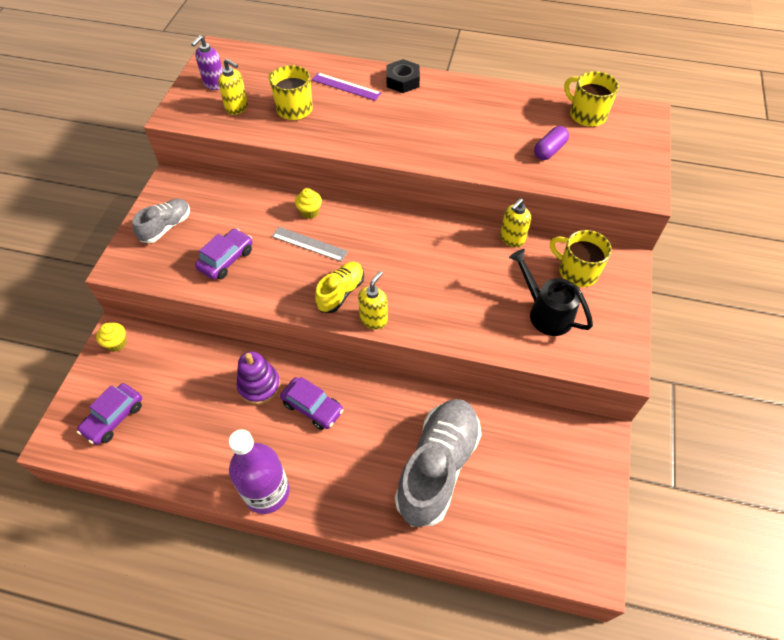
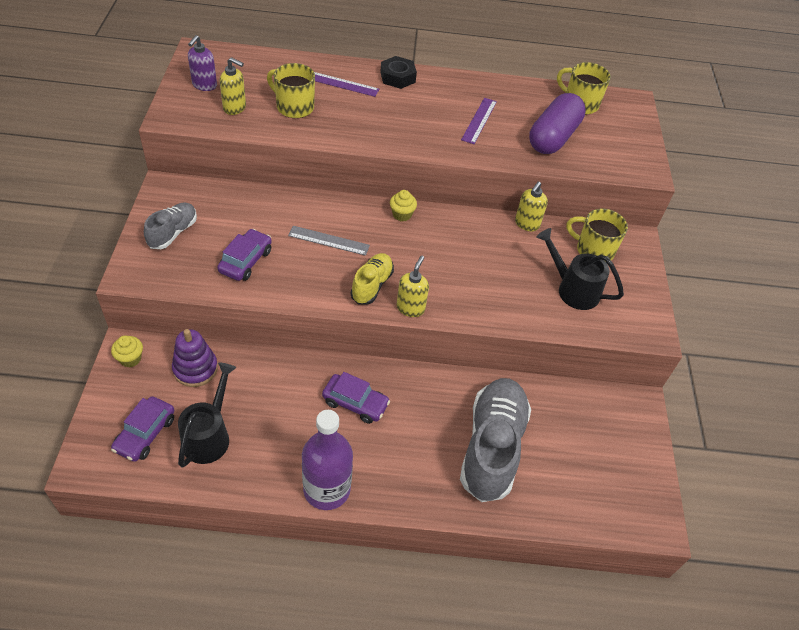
camera: 15 degrees left, 5 degrees down
purple stacking toy [236,351,281,405] -> purple stacking toy moved to [172,329,218,387]
yellow cupcake [295,188,322,219] -> yellow cupcake moved to [390,190,417,221]
purple capsule [534,126,569,160] -> purple capsule [529,93,586,154], size x1.86
none -> black watering can [178,363,237,468]
none -> purple ruler [461,98,497,144]

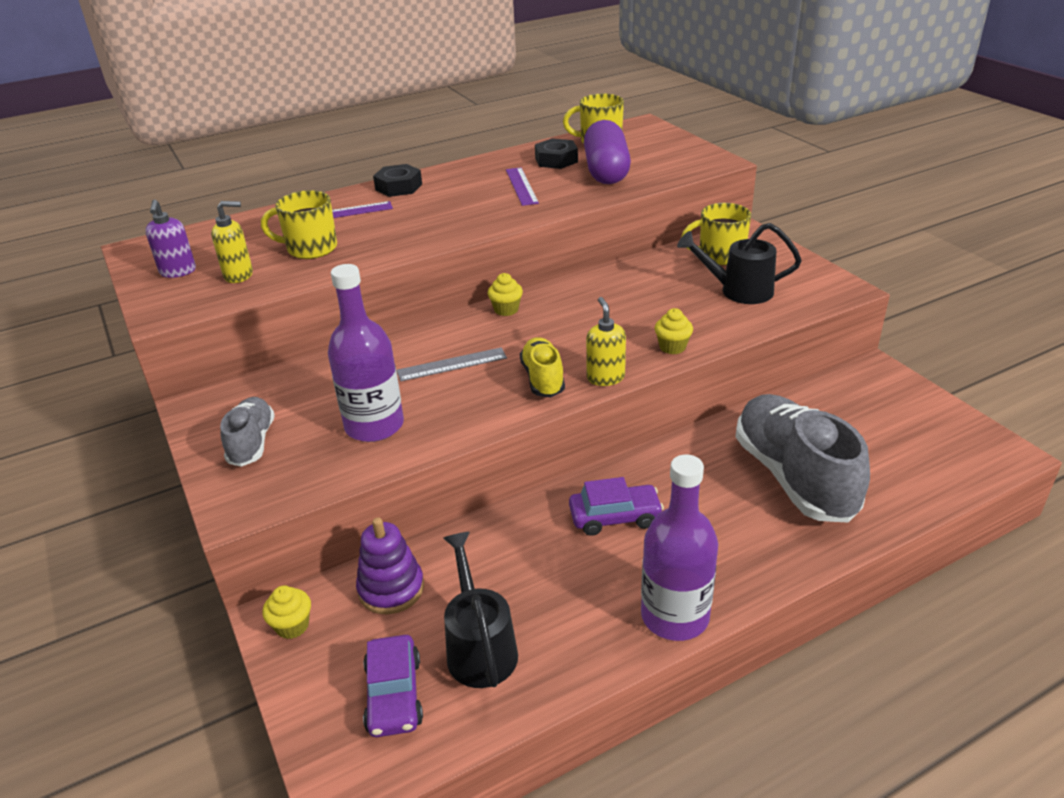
camera: 25 degrees left, 15 degrees down
purple car [217,229,272,281] -> purple bottle [328,264,404,442]
yellow soap dispenser [515,182,548,231] -> none
none -> black nut [535,139,578,169]
none -> yellow cupcake [654,308,693,354]

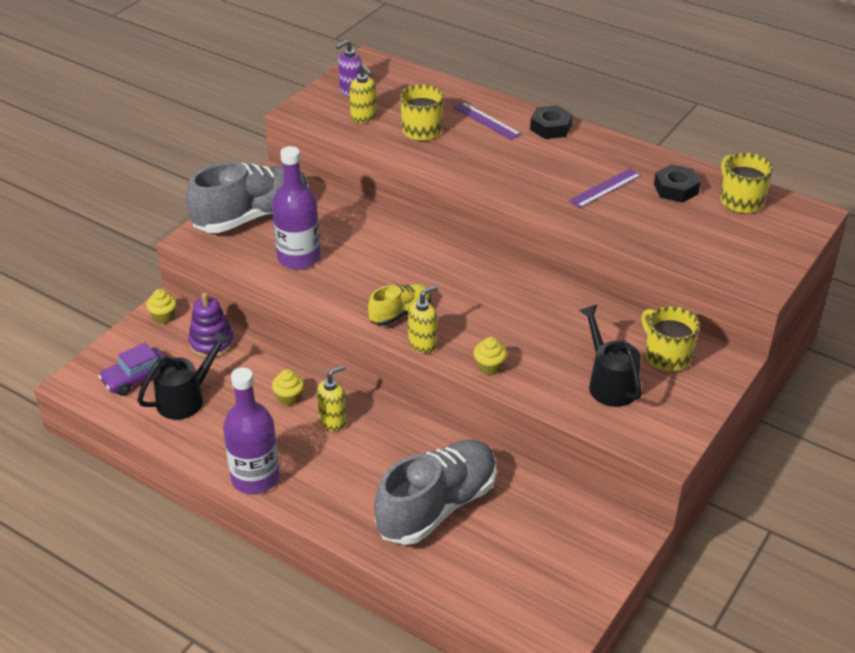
camera: 60 degrees right, 5 degrees up
grey shoe [220,397,275,467] -> grey shoe [186,162,309,233], size x1.92
grey ruler [396,347,507,381] -> none
yellow cupcake [488,273,523,316] -> yellow cupcake moved to [272,369,304,406]
purple car [569,477,664,536] -> yellow soap dispenser [317,365,347,431]
purple capsule [584,120,631,184] -> none

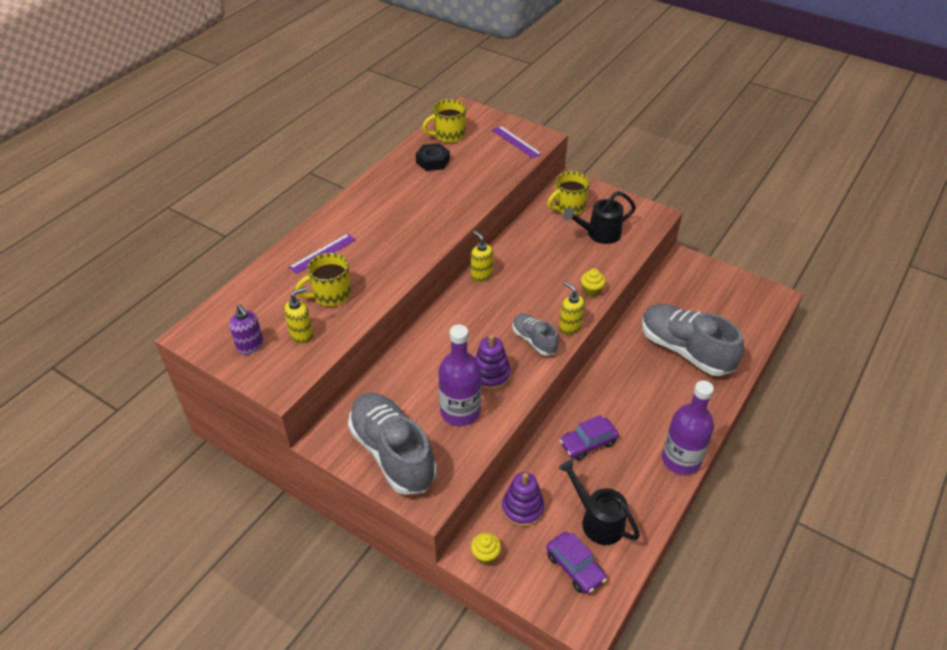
camera: 90 degrees left, 5 degrees up
yellow cupcake [272,369,304,406] -> purple car [559,415,619,461]
yellow soap dispenser [317,365,347,431] -> yellow soap dispenser moved to [471,230,493,282]
yellow shoe [368,284,431,326] -> grey shoe [512,314,559,356]
black nut [530,105,573,139] -> none
purple ruler [569,168,642,208] -> purple ruler moved to [492,126,542,159]
none -> purple stacking toy [475,335,511,390]

